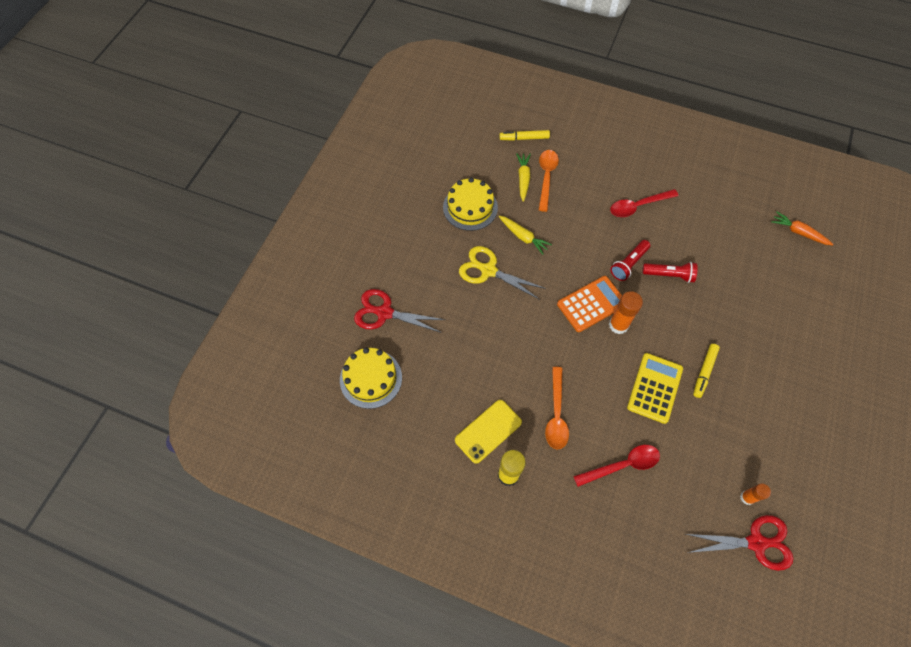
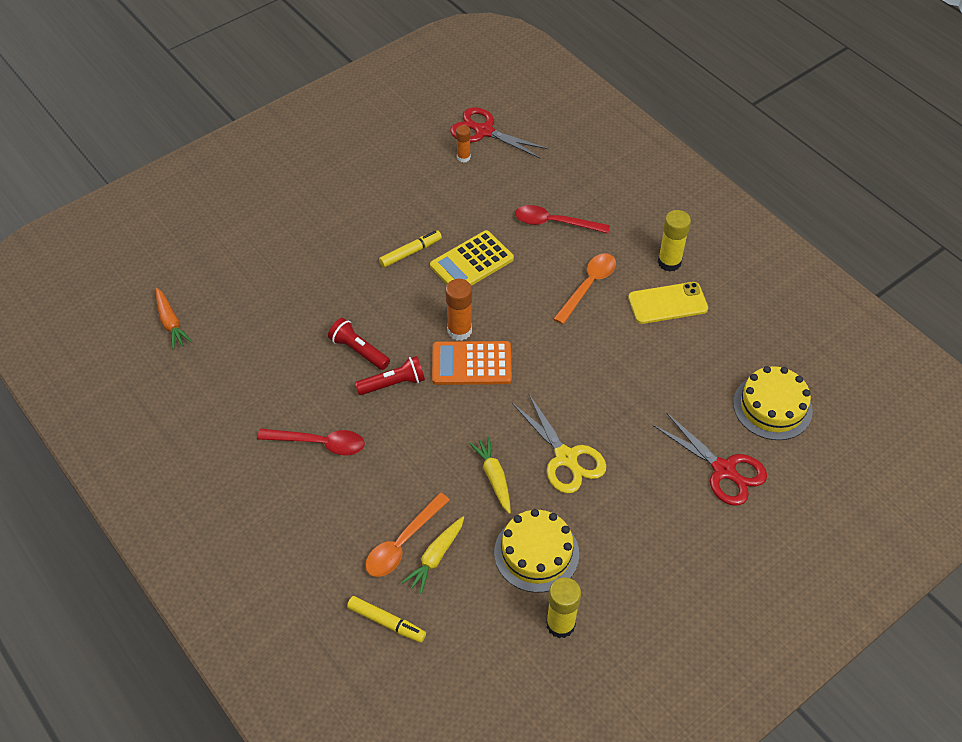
camera: 150 degrees left, 10 degrees down
none -> yellow glue stick [546,577,581,638]

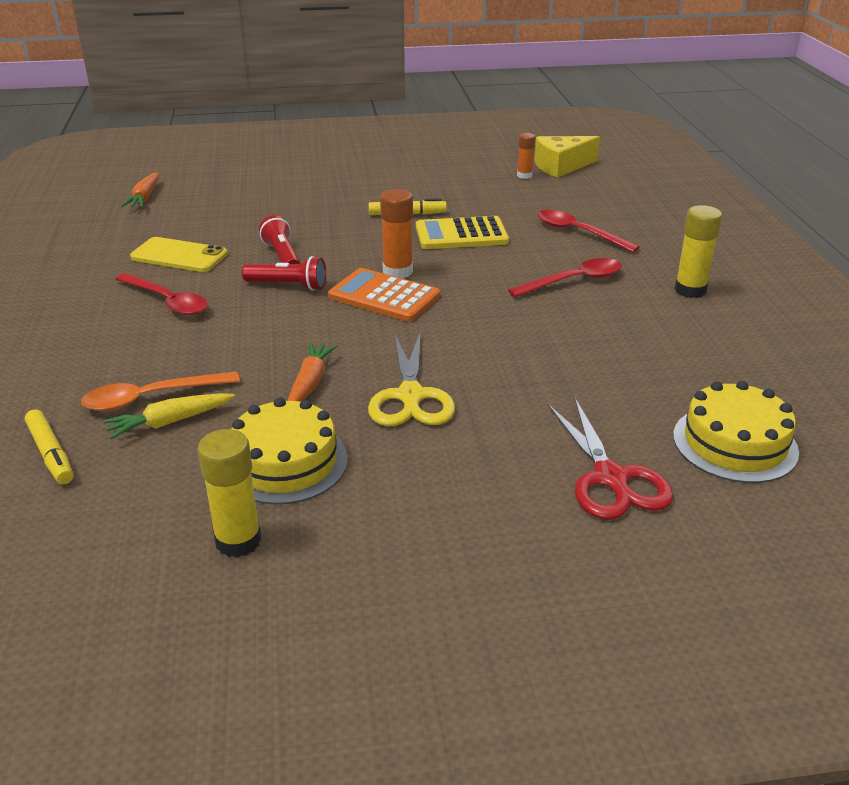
camera: 30 degrees right, 20 degrees down
red scissors [450,107,548,159] -> yellow cheese [534,136,600,178]
yellow carrot [469,436,511,514] -> orange carrot [287,342,338,402]
orange spoon [554,254,616,325] -> red spoon [508,258,622,297]
yellow phone [628,282,708,324] -> yellow phone moved to [130,237,228,272]

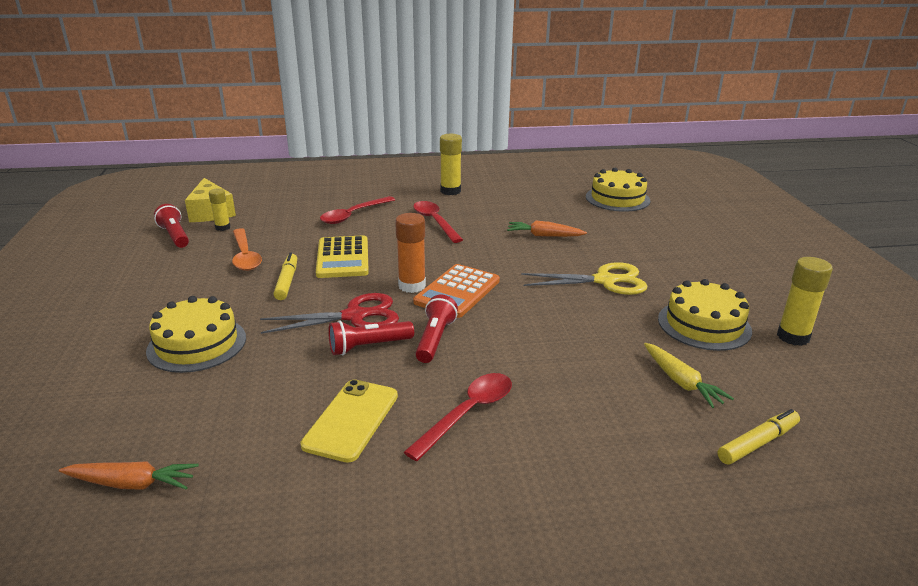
camera: 90 degrees left, 5 degrees down
orange spoon [81,371,240,411] -> orange spoon moved to [232,228,262,271]
orange carrot [287,342,338,402] -> orange carrot moved to [507,221,587,237]
orange glue stick [517,133,535,179] -> yellow glue stick [209,188,230,231]
red scissors [548,398,674,520] -> red scissors moved to [260,293,399,334]
none -> yellow cake [146,296,246,373]
none -> red flashlight [154,204,189,248]

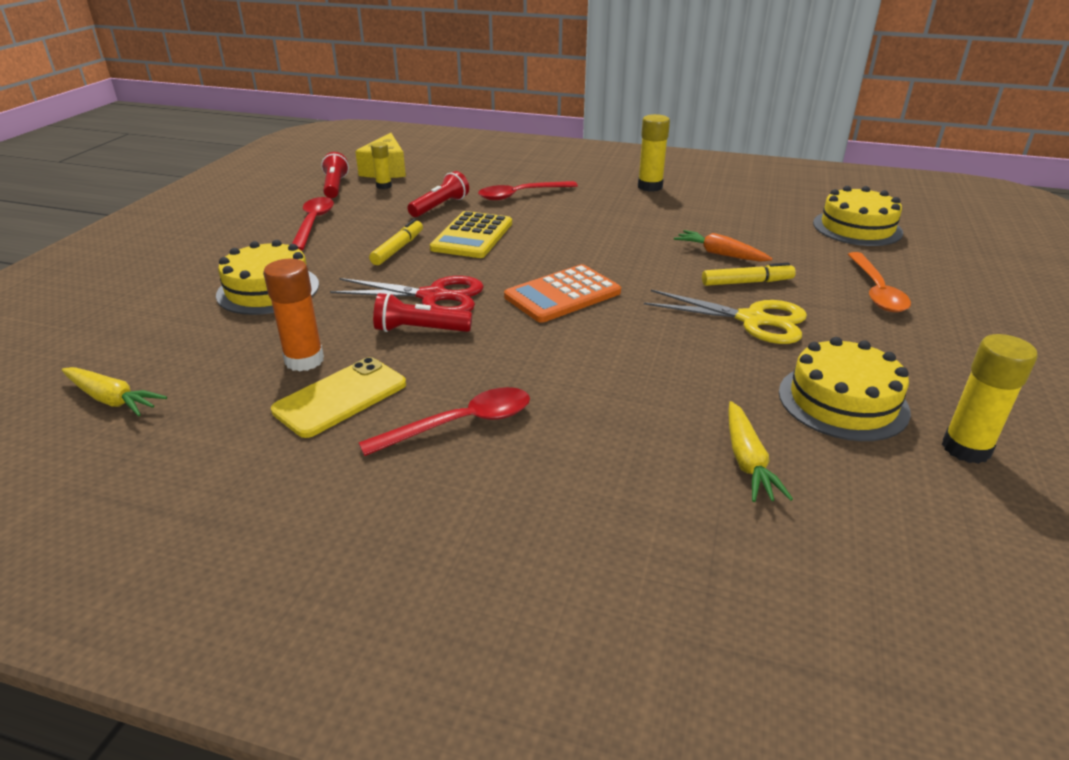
camera: 25 degrees right, 5 degrees up
orange carrot [59,461,199,490] -> yellow carrot [61,367,167,416]
orange spoon [232,228,262,271] -> orange spoon moved to [848,252,911,312]
orange glue stick [395,213,426,293] -> orange glue stick moved to [264,259,324,371]
red spoon [413,201,463,243] -> red spoon moved to [292,197,334,250]
red flashlight [415,295,458,363] -> red flashlight moved to [407,171,469,217]
yellow marker [717,409,800,465] -> yellow marker moved to [702,263,796,286]

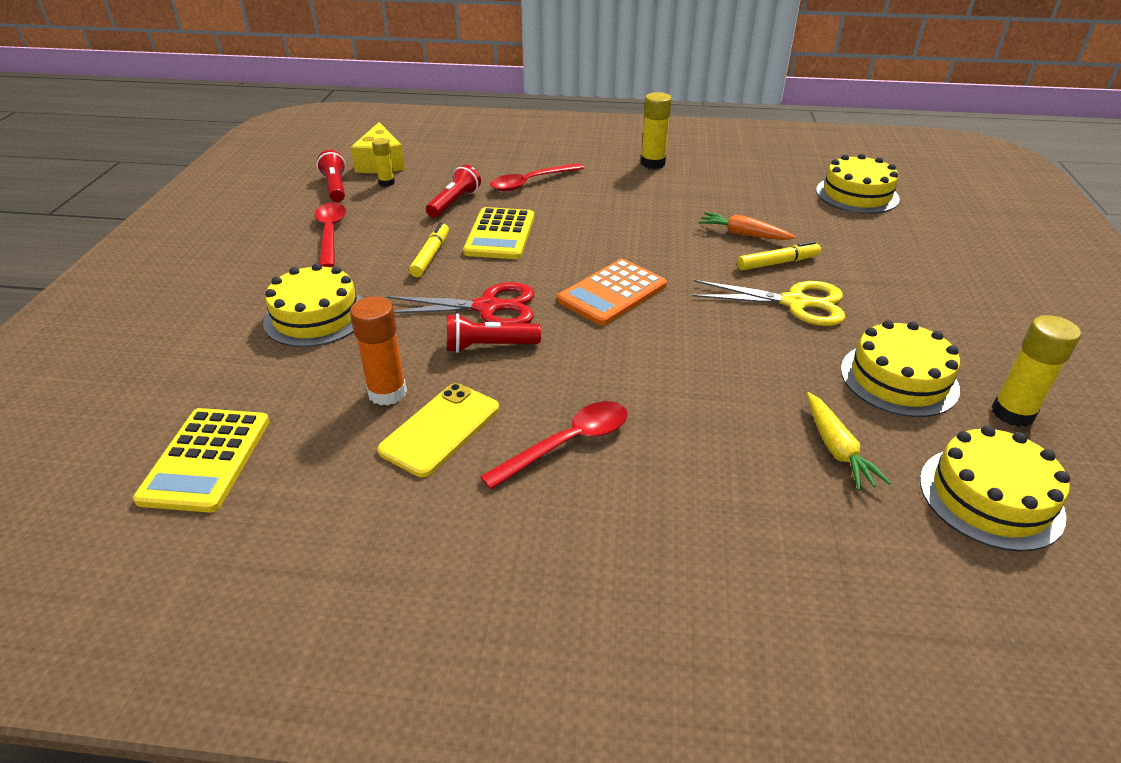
camera: 10 degrees left, 5 degrees up
yellow carrot [61,367,167,416] -> yellow calculator [133,408,270,513]
orange spoon [848,252,911,312] -> none
none -> yellow cake [920,426,1070,551]

